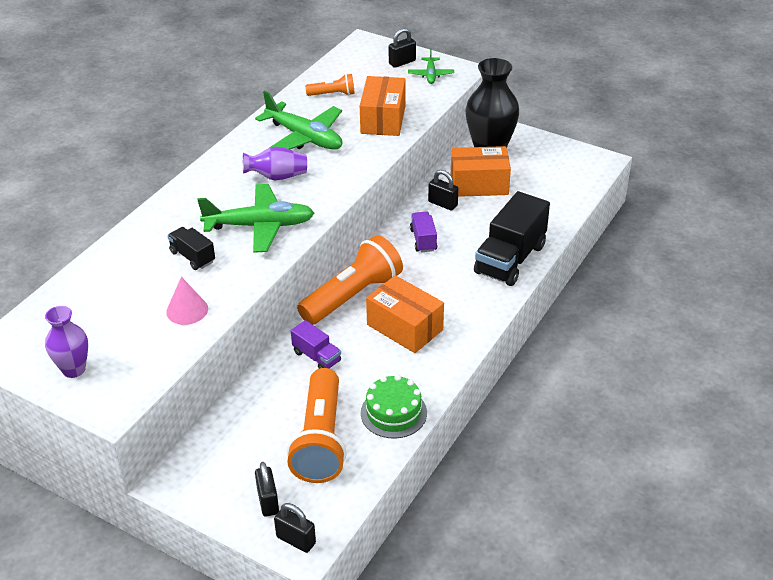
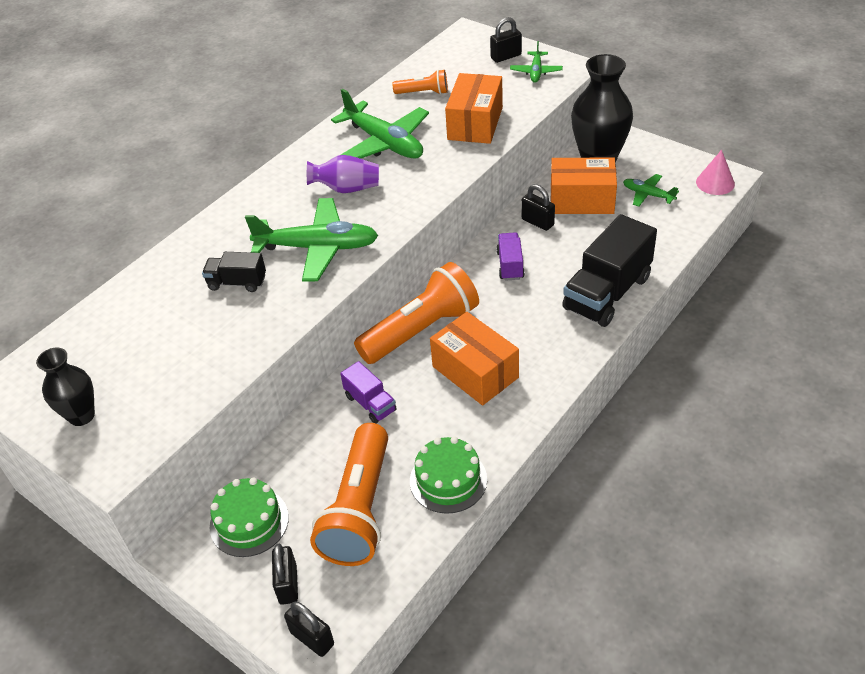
camera: 10 degrees right, 5 degrees up
purple vase [45,306,88,378] -> black vase [36,347,95,426]
pink cone [166,277,208,325] -> pink cone moved to [696,150,735,195]
black truck [167,227,215,270] -> black truck turned 45 degrees counterclockwise [202,252,266,292]
none -> green cake [209,477,289,557]
none -> green plane [623,174,679,207]

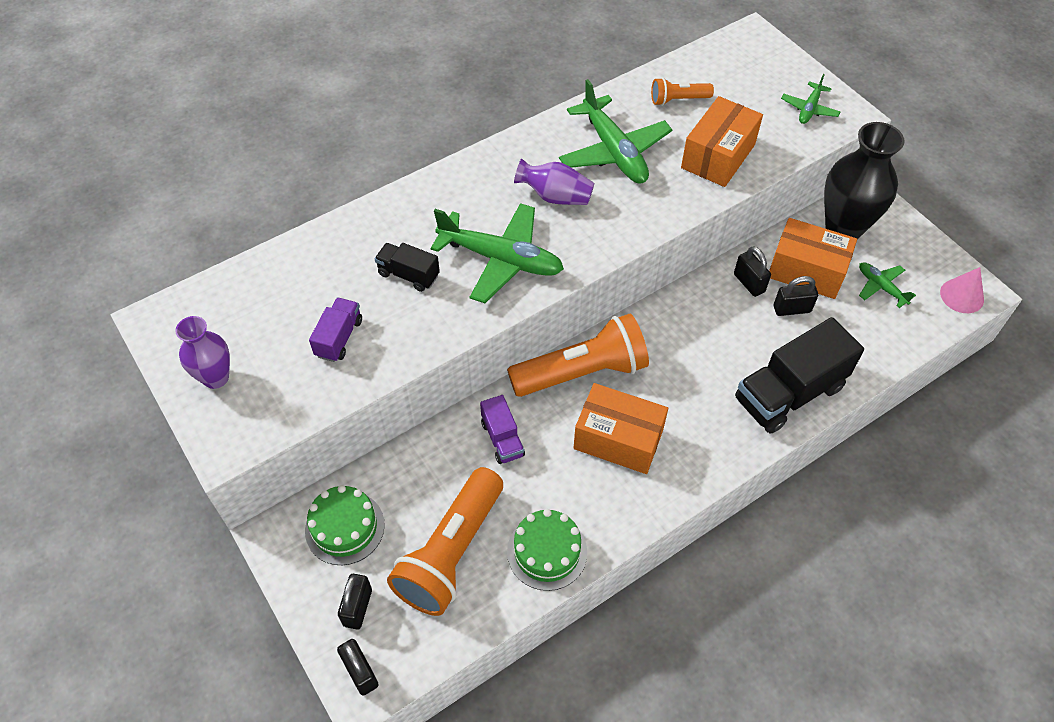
camera: 15 degrees right, 10 degrees up
black vase [36,347,95,426] -> purple vase [175,316,230,389]
orange flashlight [393,70,448,94] -> orange flashlight turned 150 degrees clockwise [651,78,714,106]
orange box [430,312,519,405] -> orange box turned 45 degrees counterclockwise [574,383,668,474]
black padlock [490,17,522,63] -> black padlock moved to [774,276,818,316]
purple truck [496,232,525,281] -> purple truck moved to [309,297,362,362]

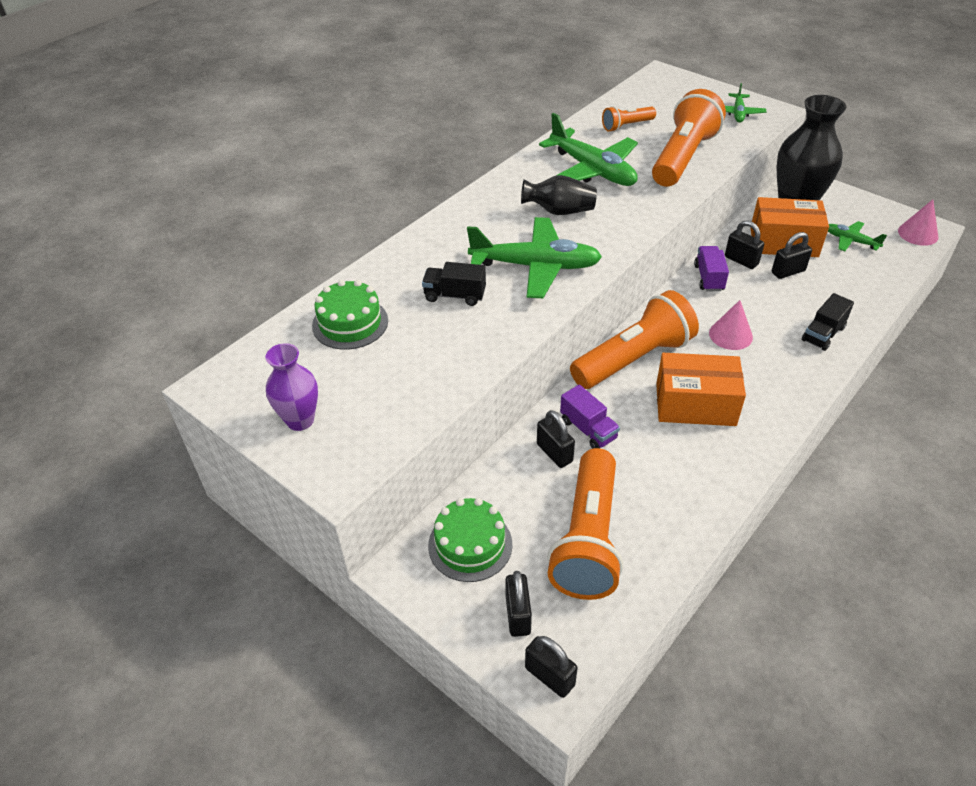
camera: 15 degrees left, 10 degrees down
purple truck [309,297,362,362] -> purple truck moved to [694,246,729,291]
green cake [507,509,587,591] -> green cake moved to [312,280,388,350]
purple vase [514,159,594,205] -> black vase [521,175,597,215]
orange box [681,96,763,187] -> orange flashlight [652,89,726,187]
black truck [735,317,864,434] -> black truck [802,293,854,351], size x0.51
none -> black padlock [537,410,575,468]
none -> pink cone [709,300,753,350]

